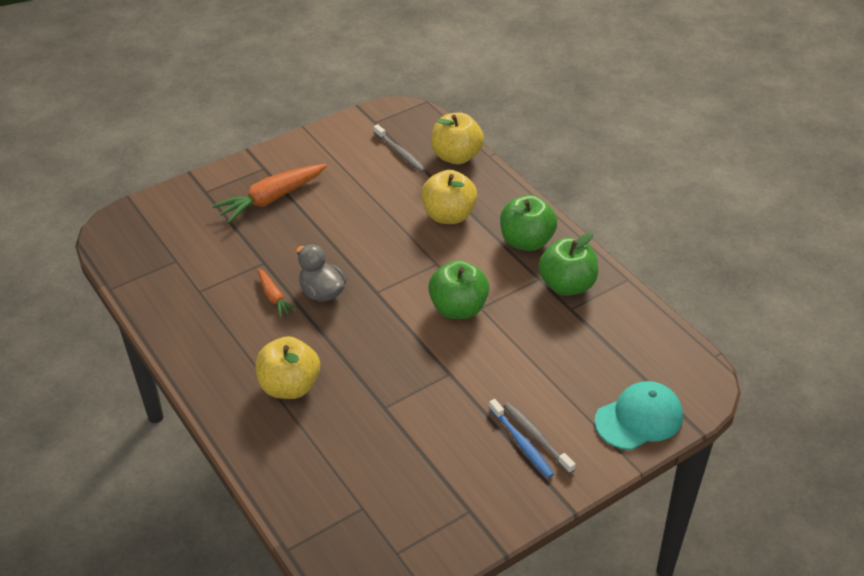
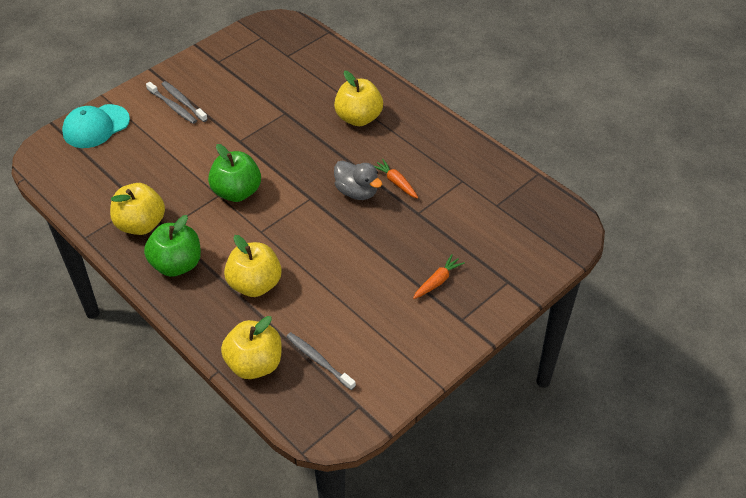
camera: 170 degrees right, 5 degrees up
orange carrot [213,164,327,223] -> orange carrot [413,254,465,299], size x0.54
blue toothbrush [489,399,554,478] -> grey toothbrush [162,81,208,122]
green apple [539,232,598,296] -> yellow apple [110,183,165,235]

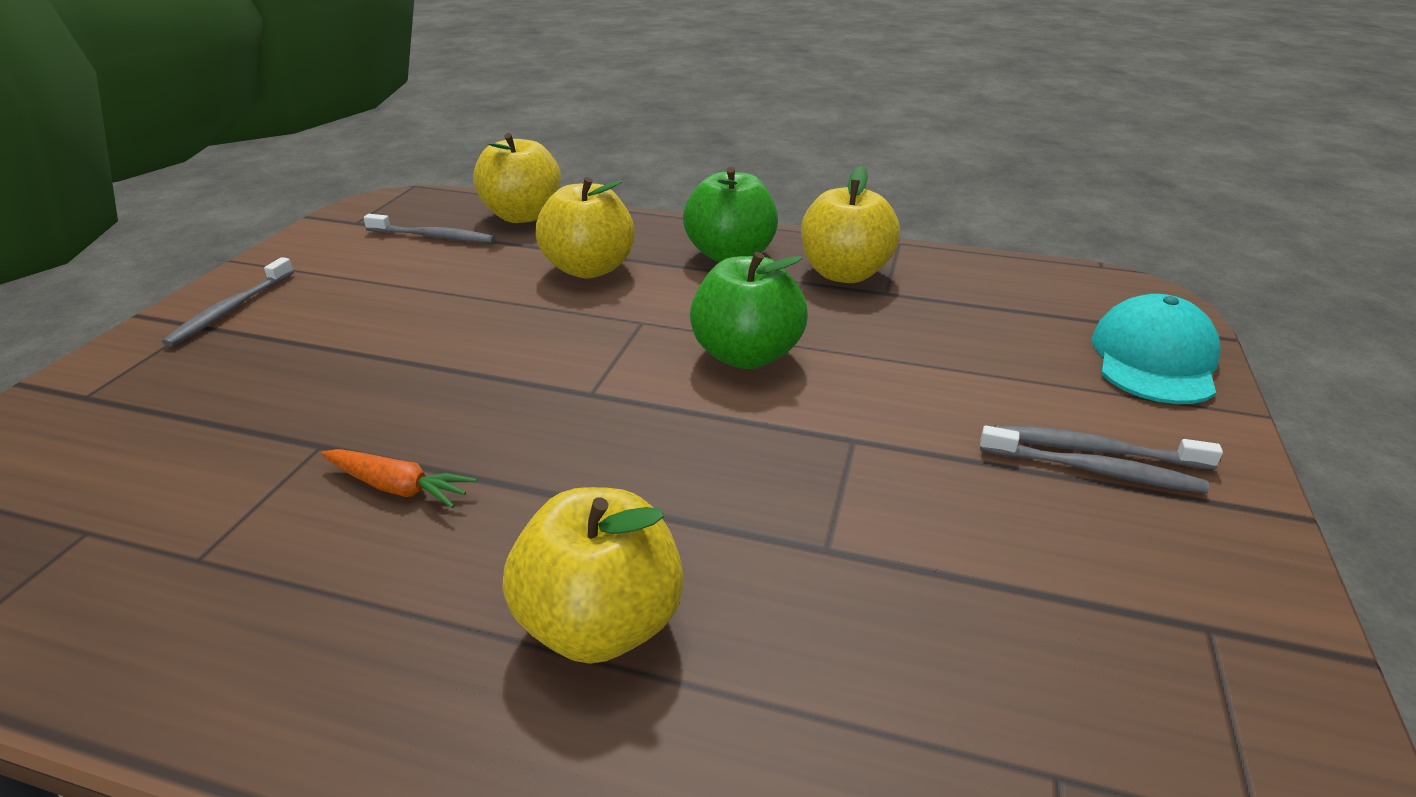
camera: 150 degrees right, 15 degrees down
grey duck [334,161,382,200] -> none
orange carrot [413,254,465,299] -> none
none -> grey toothbrush [162,257,294,347]

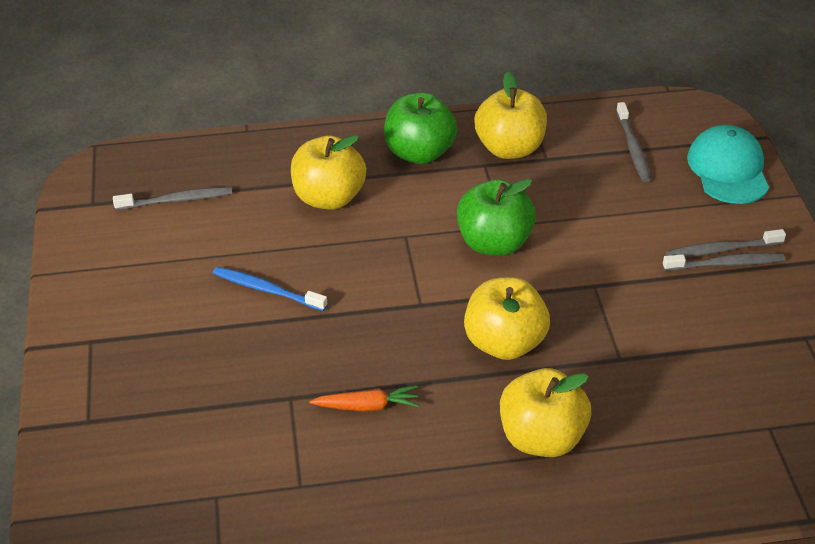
camera: 25 degrees left, 10 degrees up
grey toothbrush [162,257,294,347] -> grey toothbrush moved to [616,102,651,182]
yellow apple [473,133,561,223] -> yellow apple moved to [464,277,550,360]
none -> blue toothbrush [213,267,327,311]

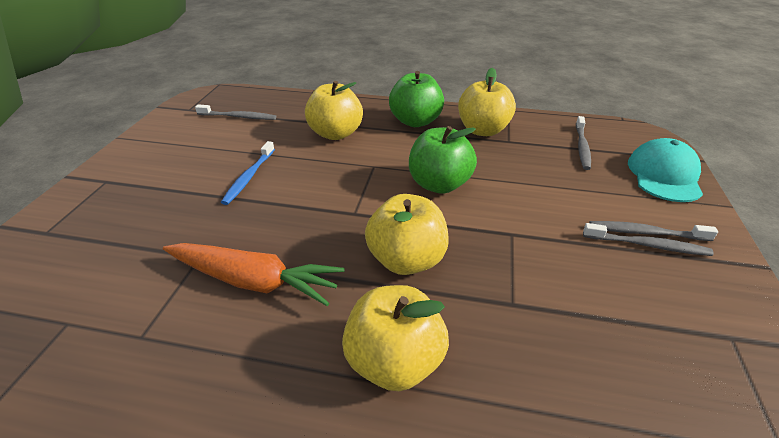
camera: 20 degrees right, 5 degrees down
blue toothbrush [213,267,327,311] -> blue toothbrush turned 120 degrees counterclockwise [221,141,275,205]
orange carrot [309,385,420,412] -> orange carrot [163,243,345,306], size x1.84

